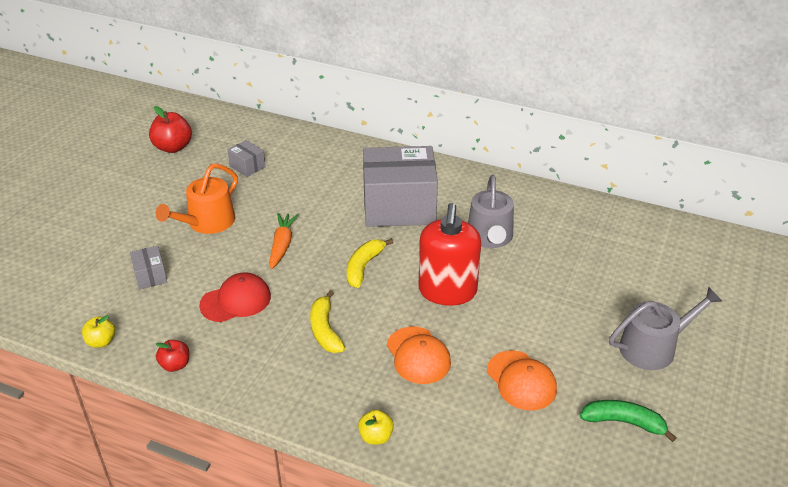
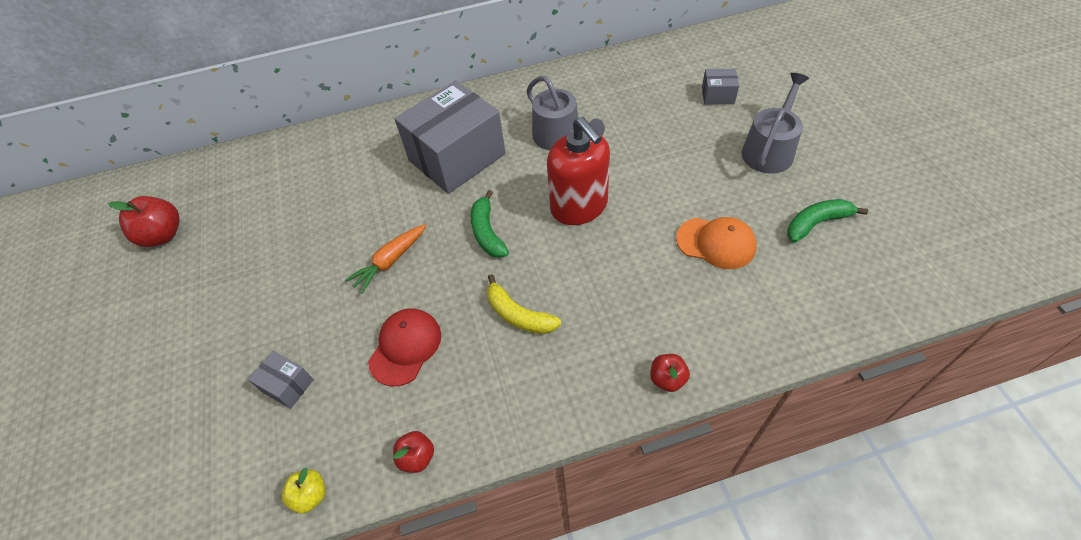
camera: 35 degrees left, 15 degrees up
orange watering can [156,164,238,234] -> none
grey box [227,140,266,177] -> grey box moved to [702,69,739,105]
orange carrot [269,213,299,269] -> orange carrot turned 105 degrees counterclockwise [345,224,426,294]
yellow banana [346,238,394,288] -> green banana [471,190,509,258]
yellow apple [358,410,394,445] -> red apple [650,354,690,392]
orange cap [387,327,451,384] -> none

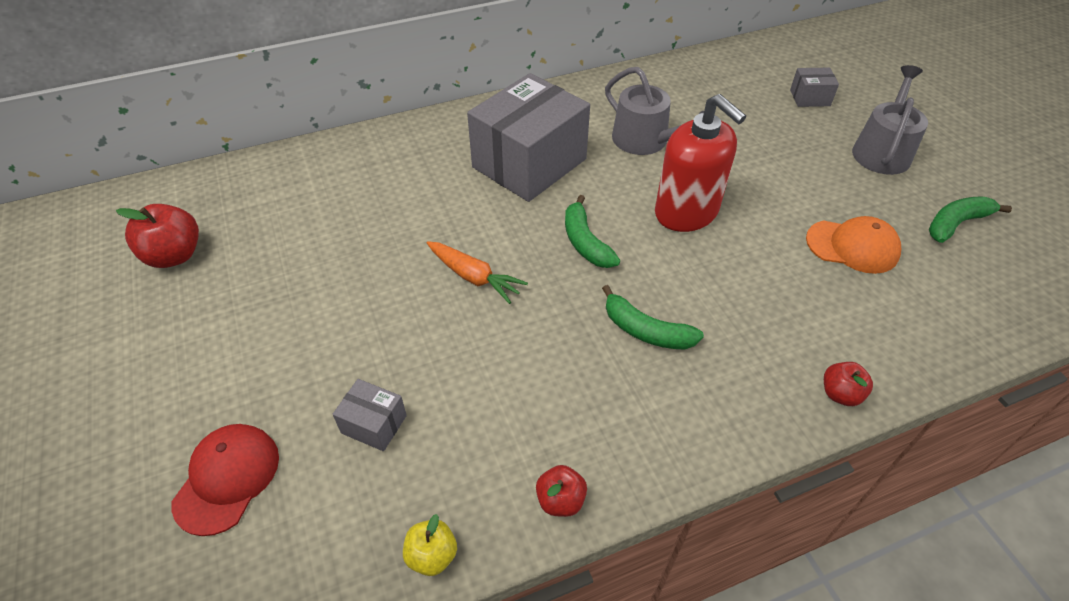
camera: 10 degrees left, 5 degrees down
orange carrot [345,224,426,294] -> orange carrot turned 90 degrees counterclockwise [427,241,528,304]
red cap [368,308,441,387] -> red cap moved to [172,424,279,536]
yellow banana [487,274,561,334] -> green banana [602,285,704,350]

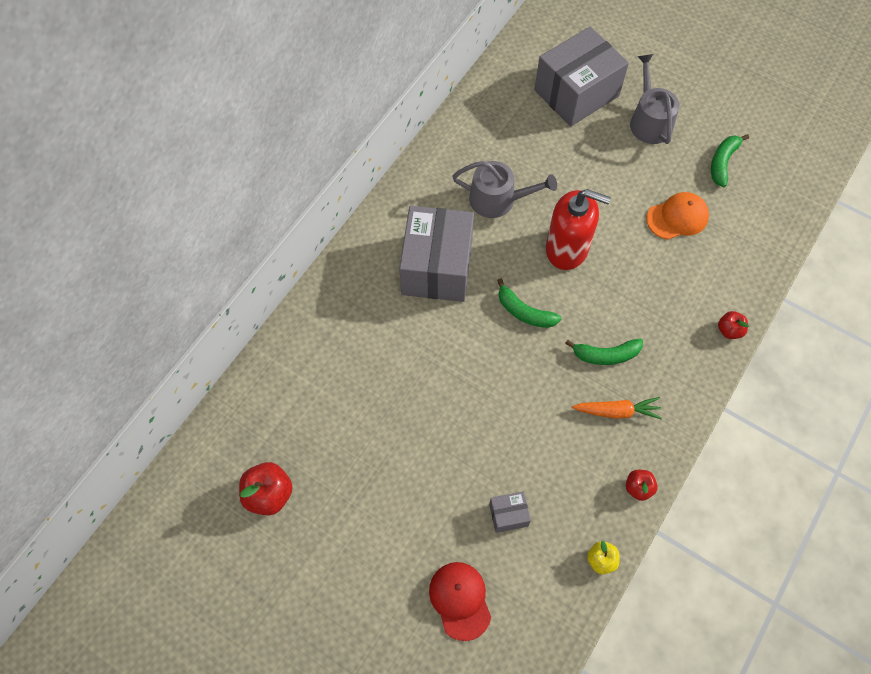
camera: 35 degrees left, 15 degrees up
orange carrot [427,241,528,304] -> orange carrot moved to [572,397,662,420]
grey box [790,68,839,107] -> grey box [534,26,629,127], size x2.39

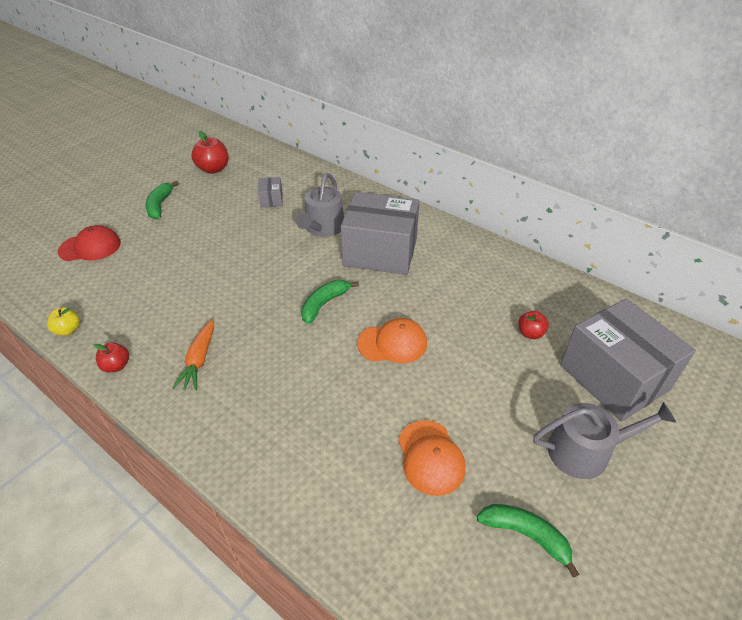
camera: 95 degrees right, 20 degrees down
grey watering can [452,161,557,218] -> grey watering can moved to [296,173,344,237]
grey box [489,491,531,533] -> grey box moved to [258,177,283,208]
red soap dispenser [546,189,611,270] -> orange cap [357,318,427,363]
green banana [565,338,643,365] -> green banana moved to [146,181,179,219]
red apple [718,311,749,339] -> red apple moved to [518,311,549,339]

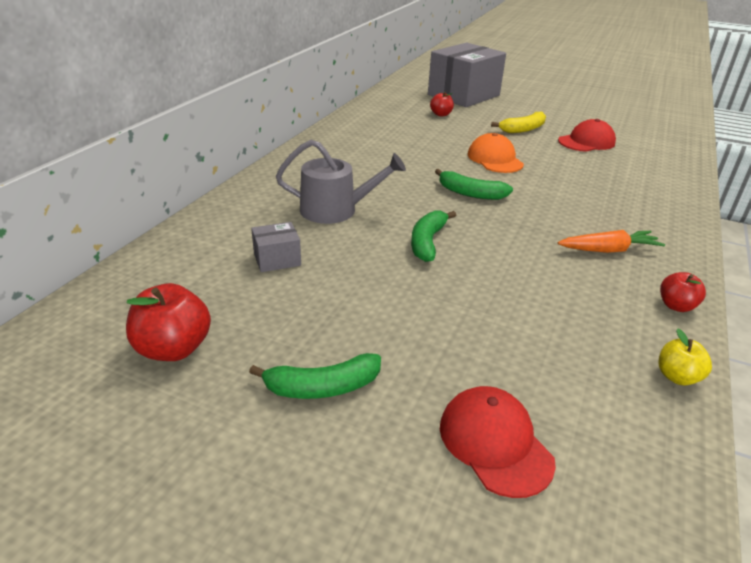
camera: 105 degrees left, 10 degrees down
grey box [341,192,419,275] -> none
orange cap [398,420,465,496] -> red cap [558,119,616,152]
green banana [477,504,579,578] -> green banana moved to [411,211,456,262]
grey watering can [533,402,676,479] -> none
none -> yellow banana [491,111,546,133]

